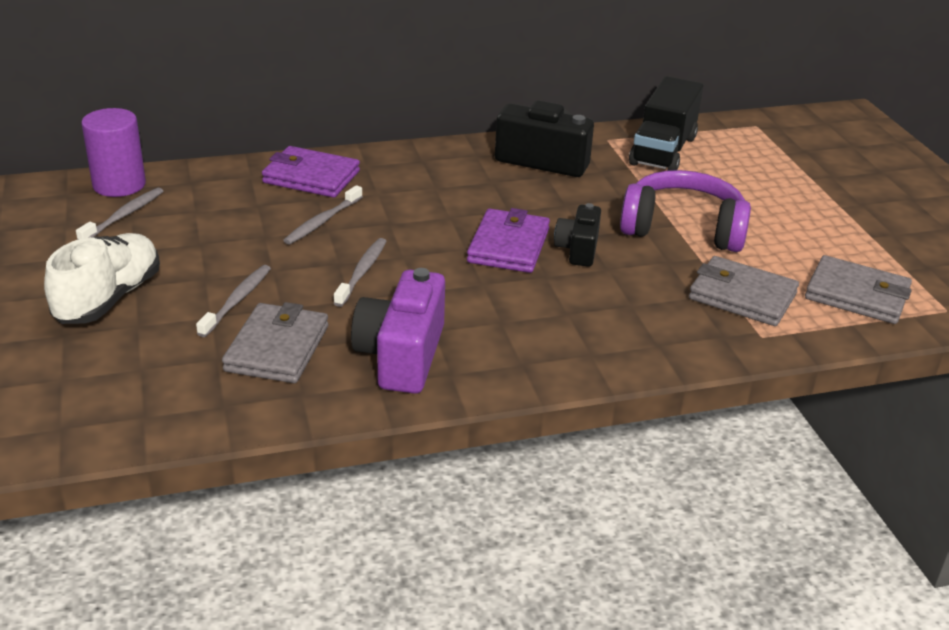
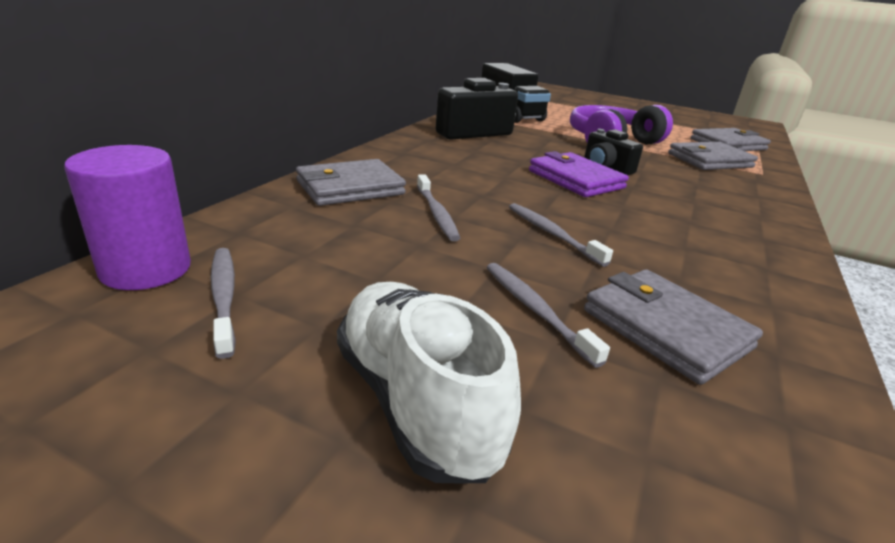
camera: 50 degrees left, 5 degrees down
purple wallet [262,146,360,198] -> grey wallet [296,159,406,206]
purple camera [351,268,445,394] -> none

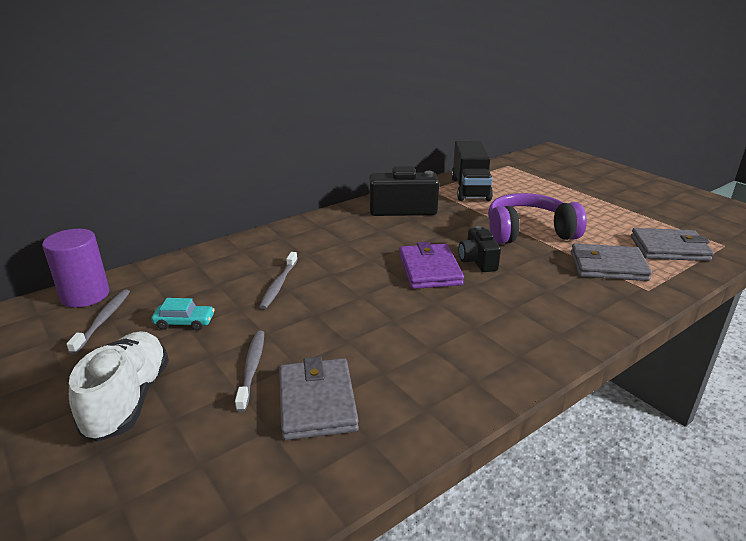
camera: 30 degrees right, 0 degrees up
grey wallet [296,159,406,206] -> none
grey toothbrush [509,203,613,267] -> none
none -> turquoise car [151,298,215,331]

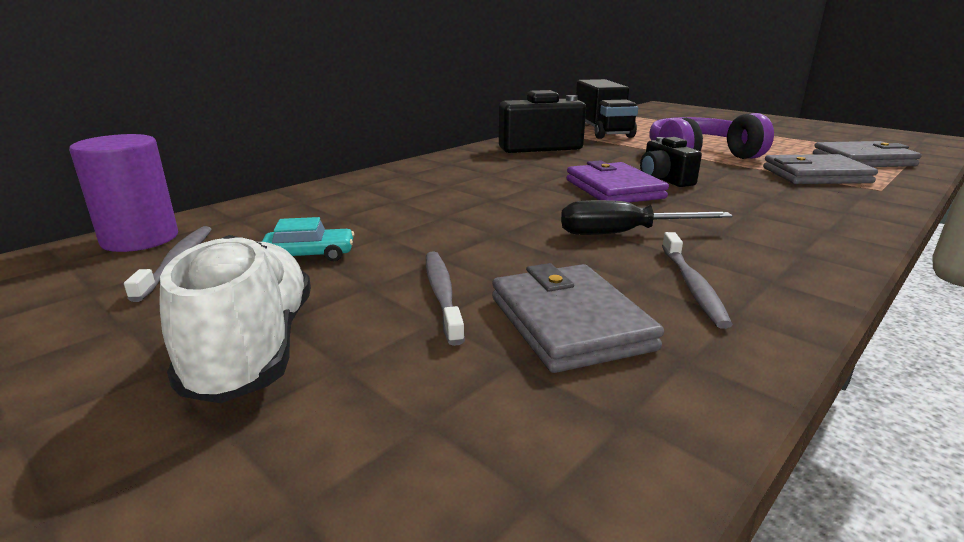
camera: 10 degrees left, 5 degrees down
grey toothbrush [259,252,298,309] -> grey toothbrush moved to [662,232,733,329]
none -> black screwdriver [561,200,733,235]

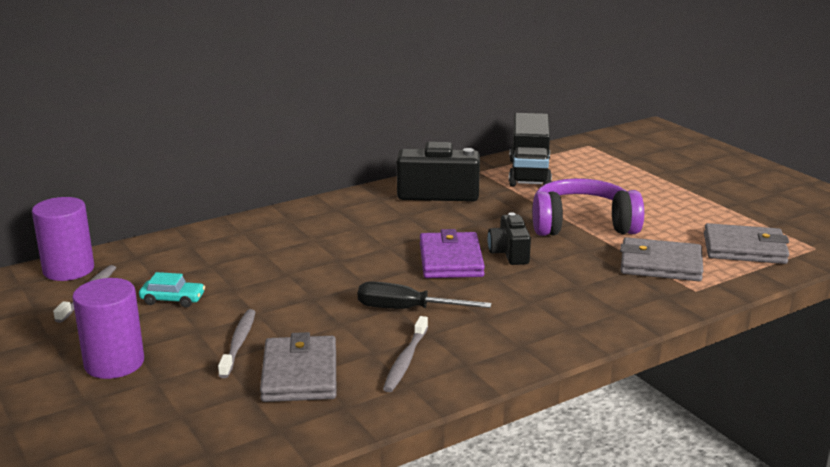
camera: 15 degrees right, 0 degrees up
white shoe [160,235,311,403] -> purple cylinder [72,278,144,379]

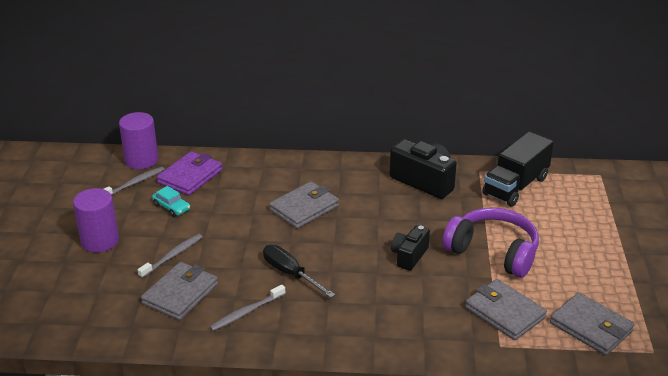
camera: 35 degrees right, 10 degrees up
purple wallet [420,229,485,278] -> purple wallet moved to [157,151,223,195]
none -> grey wallet [269,181,339,229]

